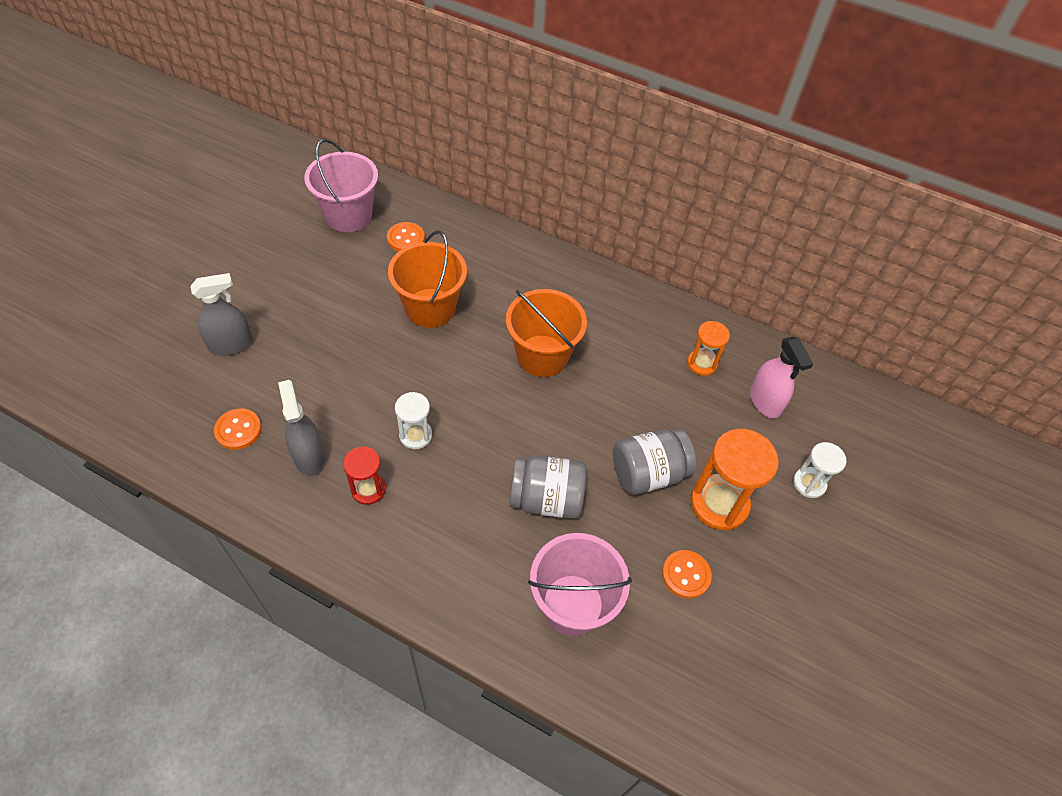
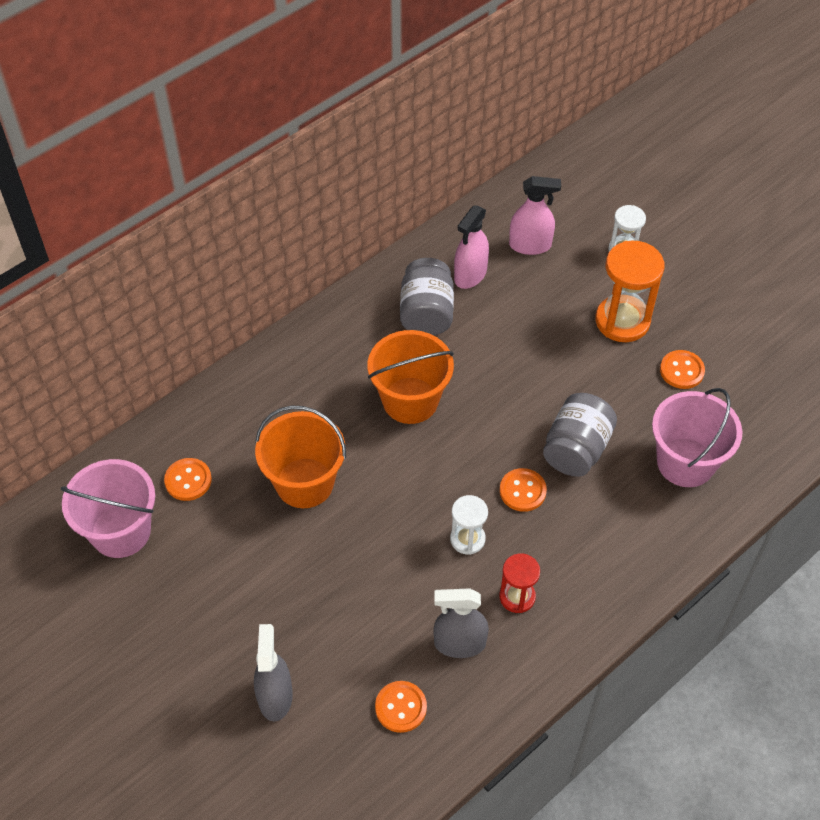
camera: 65 degrees left, 0 degrees up
grey jar [613,428,696,495] -> grey jar moved to [400,258,454,335]
orange hourglass [687,321,730,376] -> pink spray bottle [454,205,489,289]
none -> orange button [500,468,547,512]

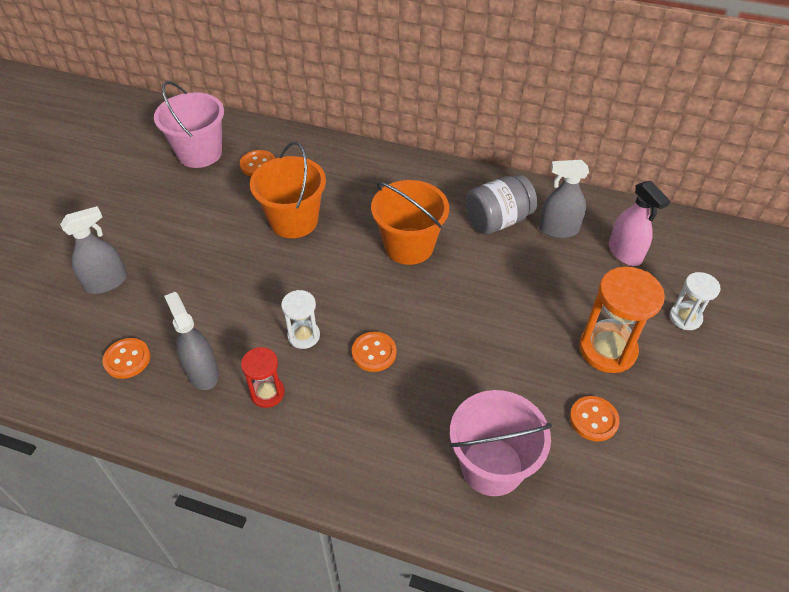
camera: 60 degrees right, 5 degrees down
pink spray bottle [454,205,489,289] -> grey spray bottle [539,160,589,238]
grey jar [543,393,617,477] -> none

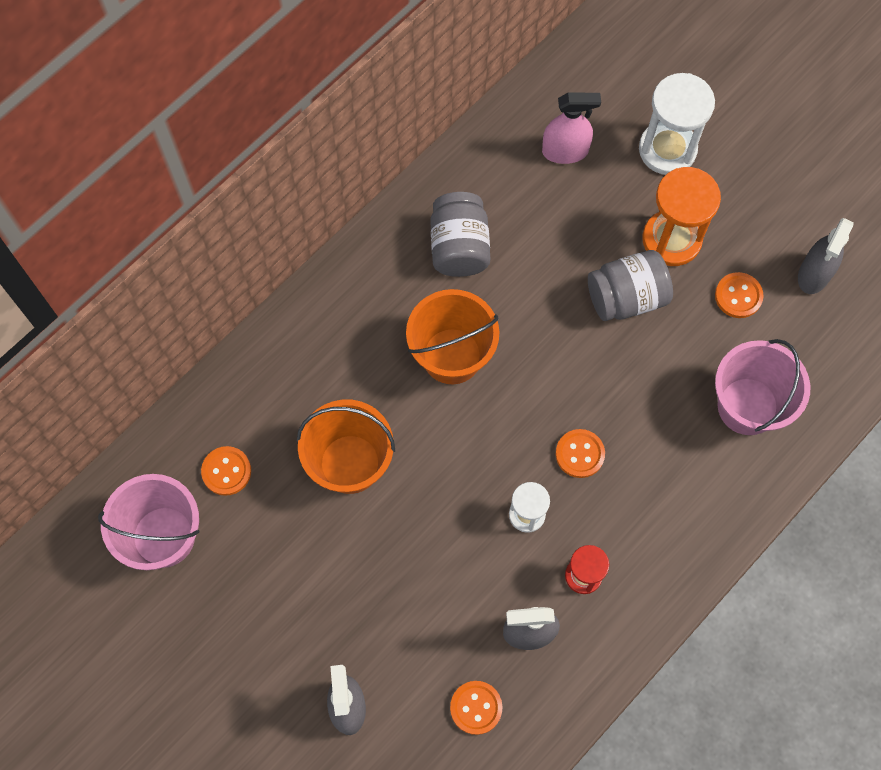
camera: 65 degrees left, 20 degrees up
grey spray bottle [539,160,589,238] -> grey spray bottle moved to [798,218,854,294]
white hourglass [670,272,721,330] -> white hourglass [639,73,715,175], size x1.74
none -> grey jar [588,250,673,321]

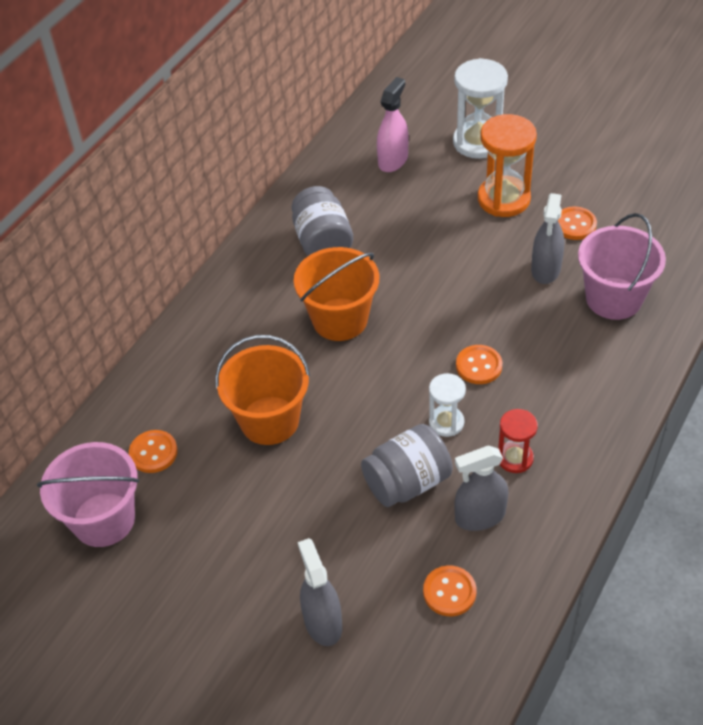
camera: 10 degrees left, 20 degrees down
pink spray bottle [542,93,601,164] -> pink spray bottle turned 45 degrees counterclockwise [377,77,408,172]
grey jar [588,250,673,321] -> grey jar moved to [361,424,453,507]
grey spray bottle [798,218,854,294] -> grey spray bottle moved to [531,193,564,284]

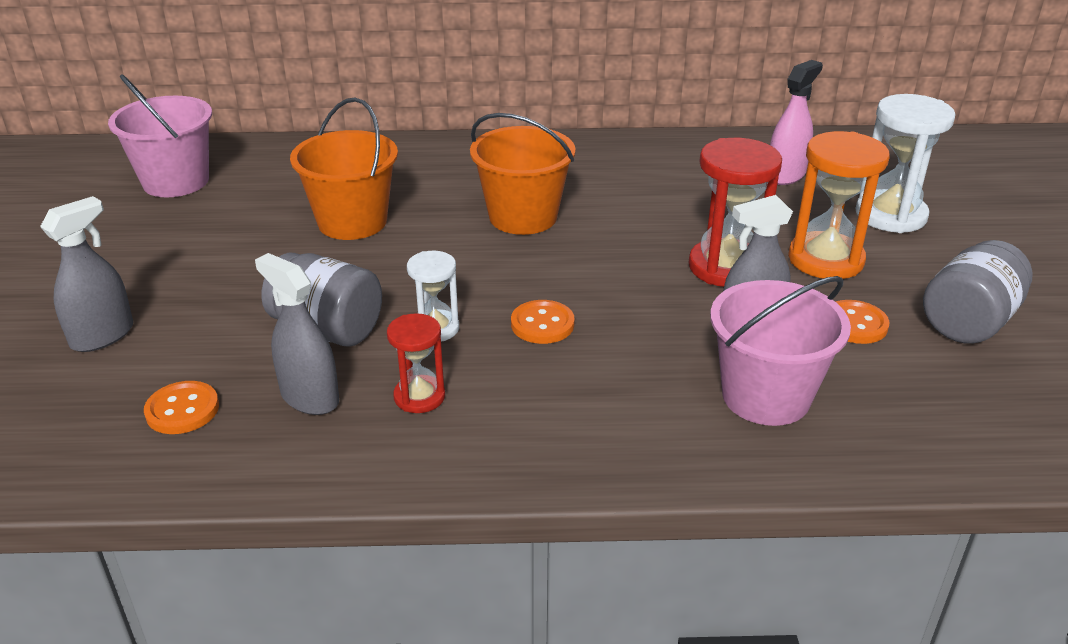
camera: 55 degrees right, 15 degrees down
orange button [129,430,178,473] -> none
grey jar [292,186,353,256] -> grey jar moved to [923,240,1033,344]
pink spray bottle [377,77,408,172] -> pink spray bottle turned 45 degrees counterclockwise [770,60,823,185]
none -> red hourglass [689,138,782,287]

